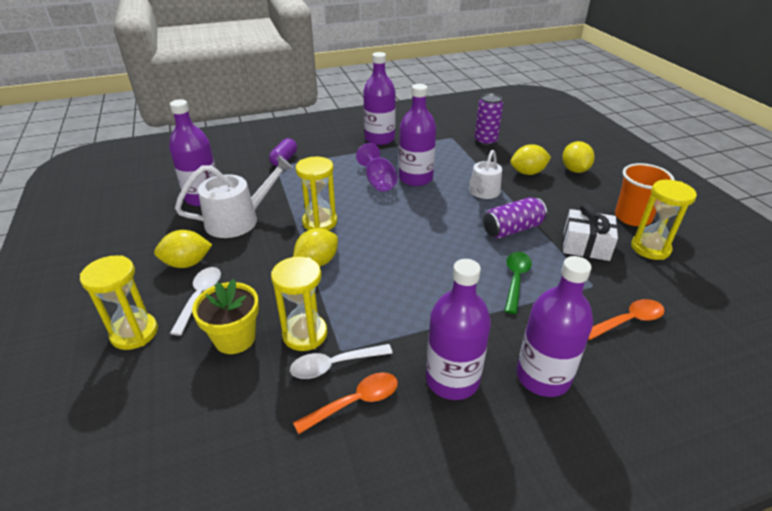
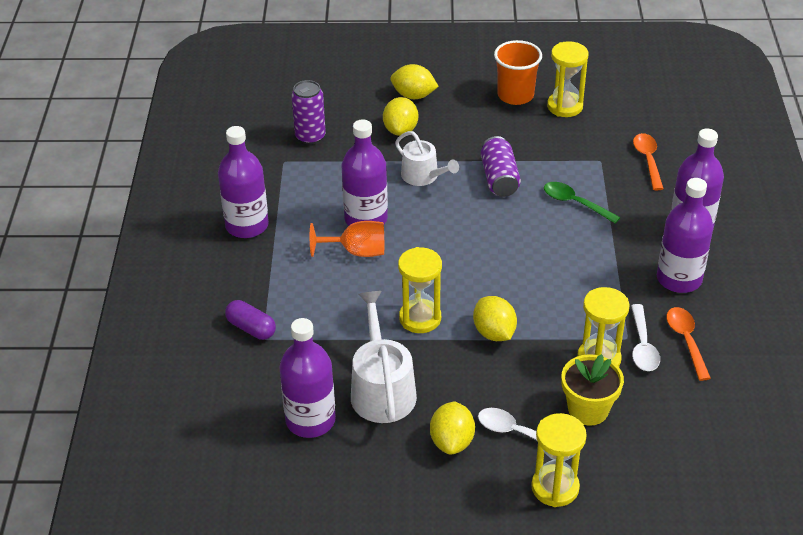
camera: 70 degrees left, 5 degrees up
purple goblet [356,143,398,192] -> orange goblet [310,221,384,257]
white gift [563,203,618,261] -> none

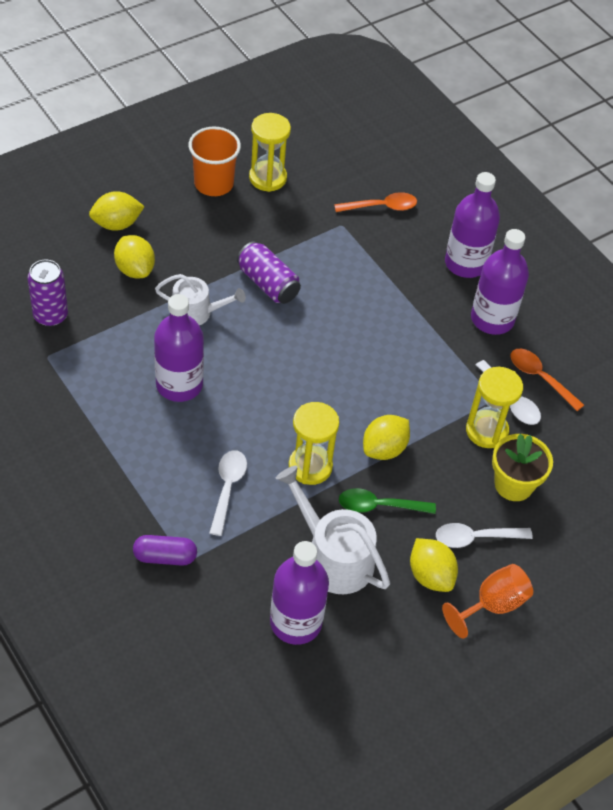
camera: 40 degrees left, 10 degrees up
purple bottle [218,126,269,238] -> none
orange goblet [310,221,384,257] -> orange goblet moved to [442,564,533,639]
yellow lemon [473,296,517,341] -> yellow lemon turned 75 degrees counterclockwise [363,415,410,460]
yellow hourglass [531,413,587,507] -> none
green spoon [544,182,621,224] -> green spoon moved to [339,488,436,514]
orange spoon [633,133,664,191] -> orange spoon turned 120 degrees clockwise [334,192,417,212]
none -> white spoon [210,450,247,536]

